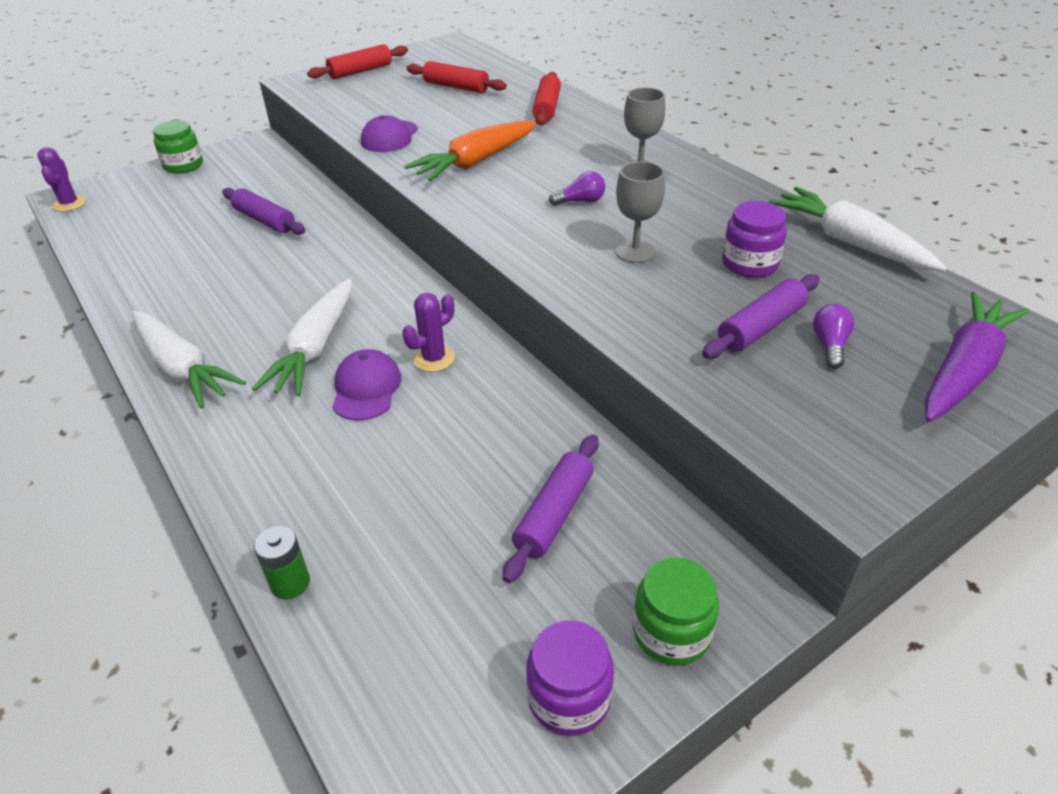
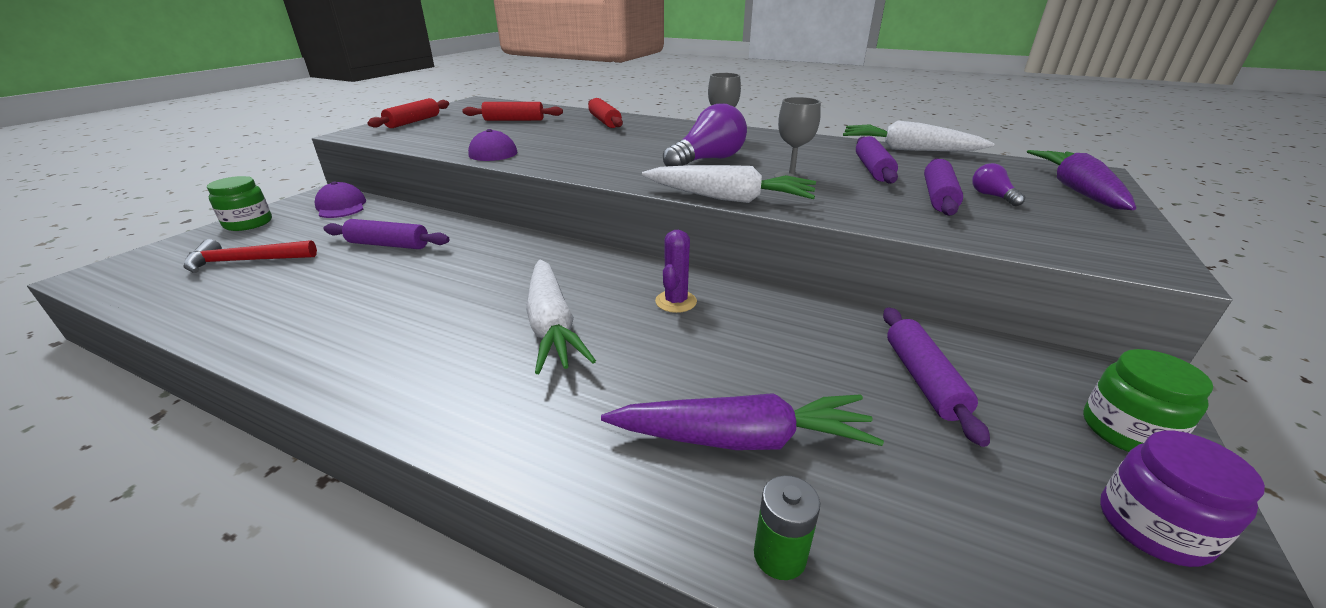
camera: 30 degrees left, 10 degrees down
purple cactus [37,147,86,212] -> none
white carrot [132,311,246,409] -> white carrot moved to [642,165,816,203]
purple cap [332,349,401,421] -> purple cap moved to [315,182,366,218]
orange carrot [404,121,536,181] -> none
purple light bulb [549,171,605,206] -> purple light bulb [663,103,747,166], size x2.05
purple jar [722,201,787,277] -> purple rolling pin [856,136,898,184]
none -> red hammer [183,239,317,273]
none -> purple carrot [601,393,884,450]

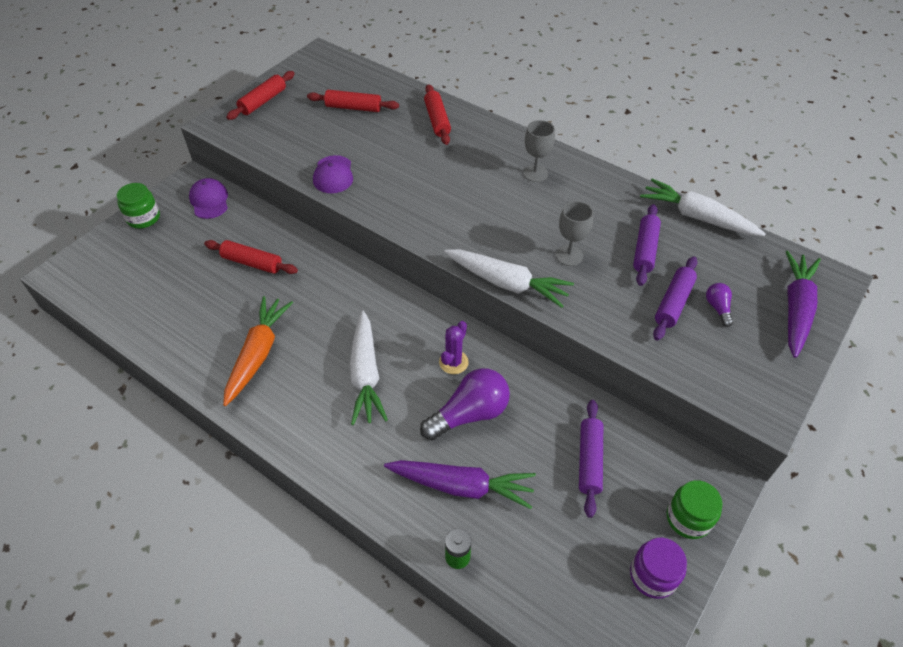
camera: 10 degrees right, 20 degrees up
red hammer [183,239,317,273] -> none
purple rolling pin [323,219,450,249] -> red rolling pin [204,240,298,274]
purple light bulb [663,103,747,166] -> purple light bulb moved to [420,368,510,440]
none -> orange carrot [223,296,293,406]

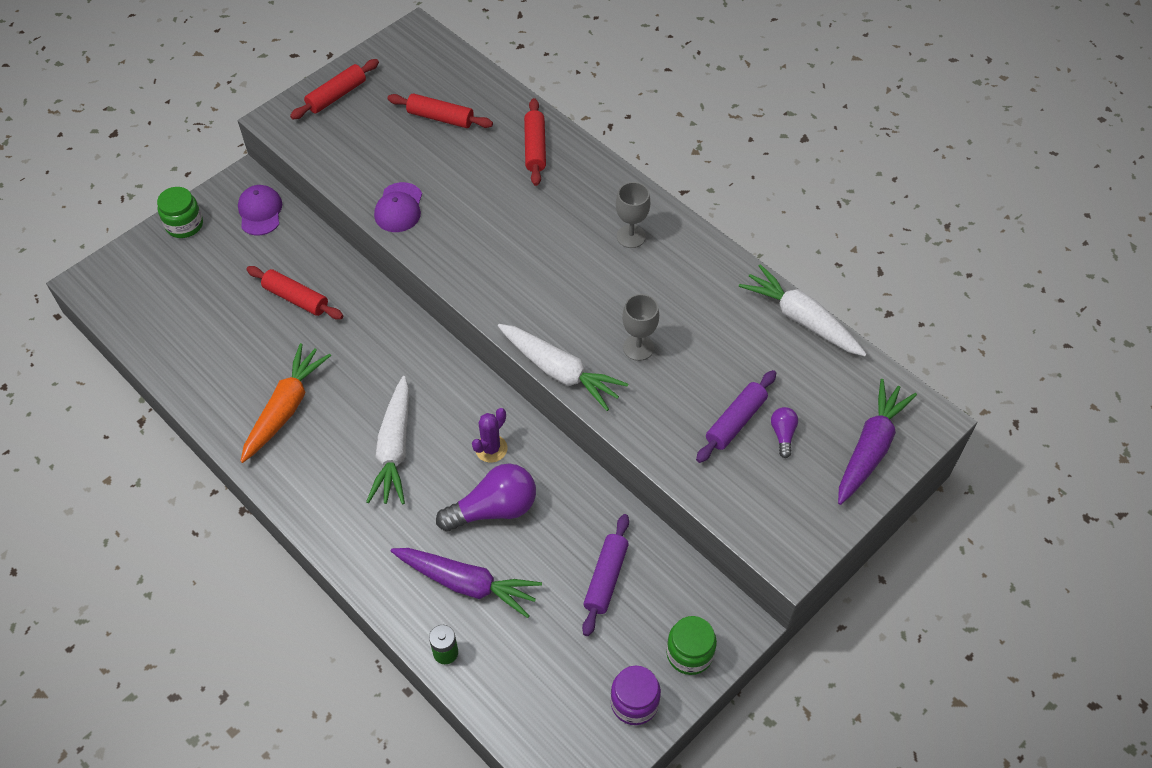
camera: 10 degrees right, 5 degrees up
purple rolling pin [633,204,661,286] -> none

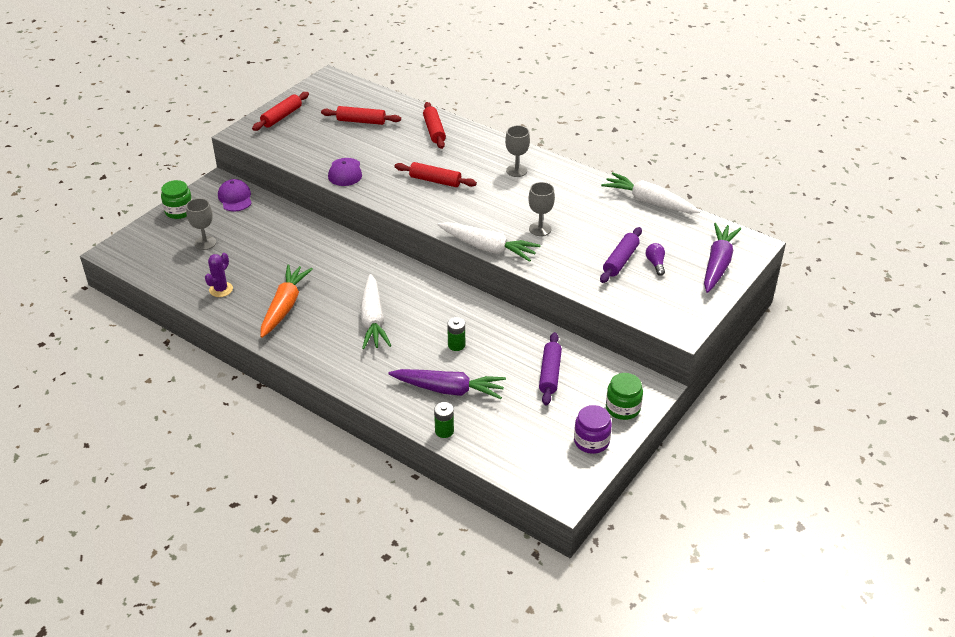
camera: 10 degrees left, 15 degrees down
red rolling pin [246,266,343,320] -> red rolling pin moved to [395,162,477,187]
purple light bulb [436,463,536,532] -> green battery [447,317,465,351]
purple cactus [472,408,507,463] -> purple cactus moved to [205,253,233,297]
none -> grey goblet [186,198,216,250]

